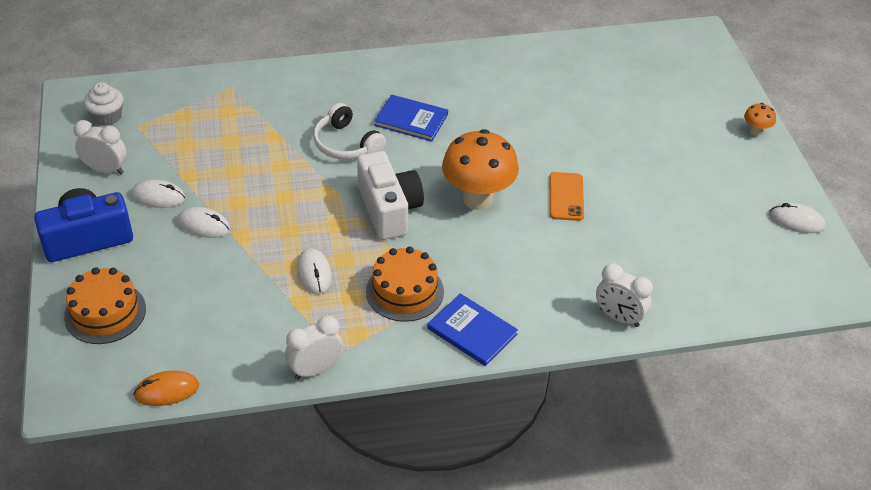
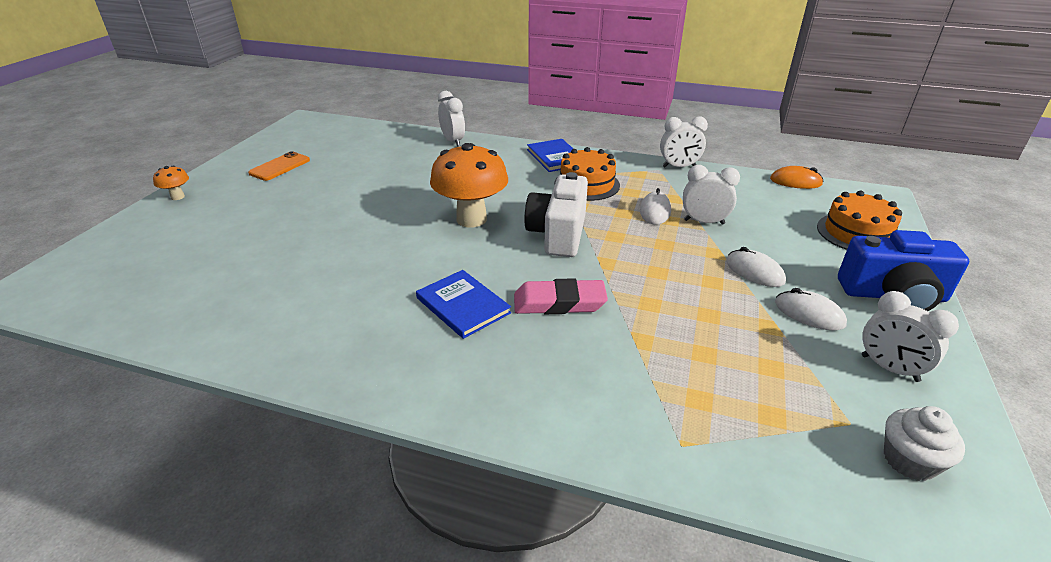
camera: 150 degrees left, 10 degrees down
white headphones [313,103,386,160] -> pink eraser [514,278,608,314]
orange phone [550,172,584,221] -> orange phone moved to [248,151,310,181]
white mouse [769,203,825,233] -> none
none -> white clock [683,165,740,225]

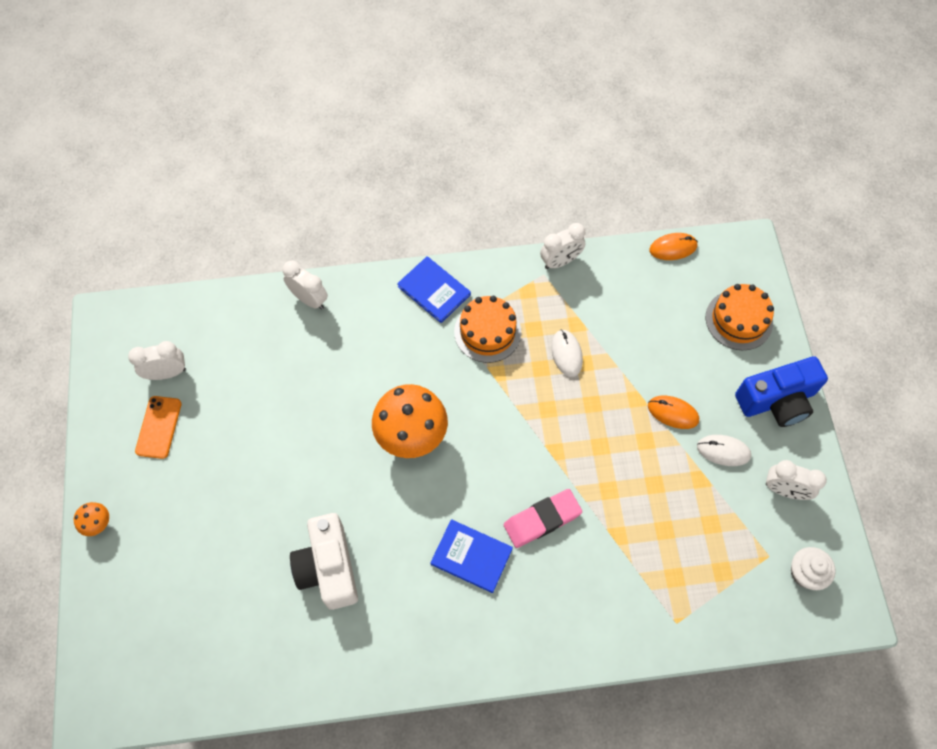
camera: 25 degrees left, 30 degrees up
white camera [525,172,588,257] -> white camera moved to [290,513,358,610]
white clock [683,165,740,225] -> white clock moved to [128,341,186,380]
white mouse [726,247,786,287] -> orange mouse [648,396,699,429]

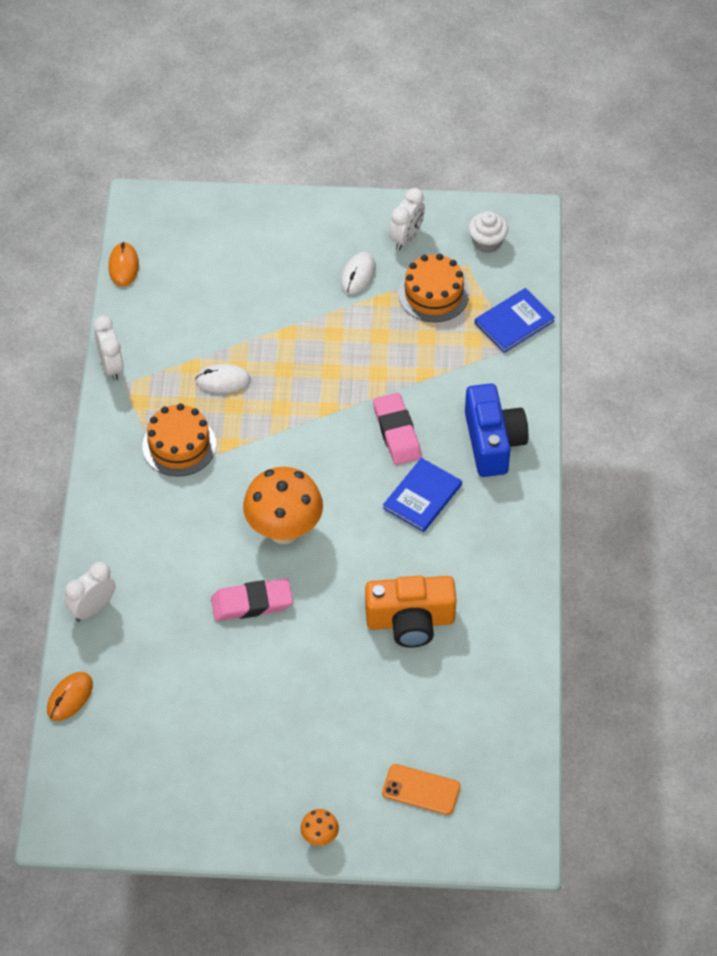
camera: 80 degrees left, 10 degrees down
white clock [128,341,186,380] -> none
orange phone [135,396,182,459] -> orange phone moved to [382,764,461,815]
white camera [290,513,358,610] -> orange camera [365,576,457,648]
blue book [397,256,471,323] -> blue book moved to [475,288,555,353]
orange mouse [648,396,699,429] -> orange mouse moved to [47,672,93,721]
orange cake [706,284,774,350] -> orange cake moved to [398,254,469,322]
blue camera [735,356,828,427] -> blue camera moved to [465,383,528,477]
none -> pink eraser [211,578,293,621]

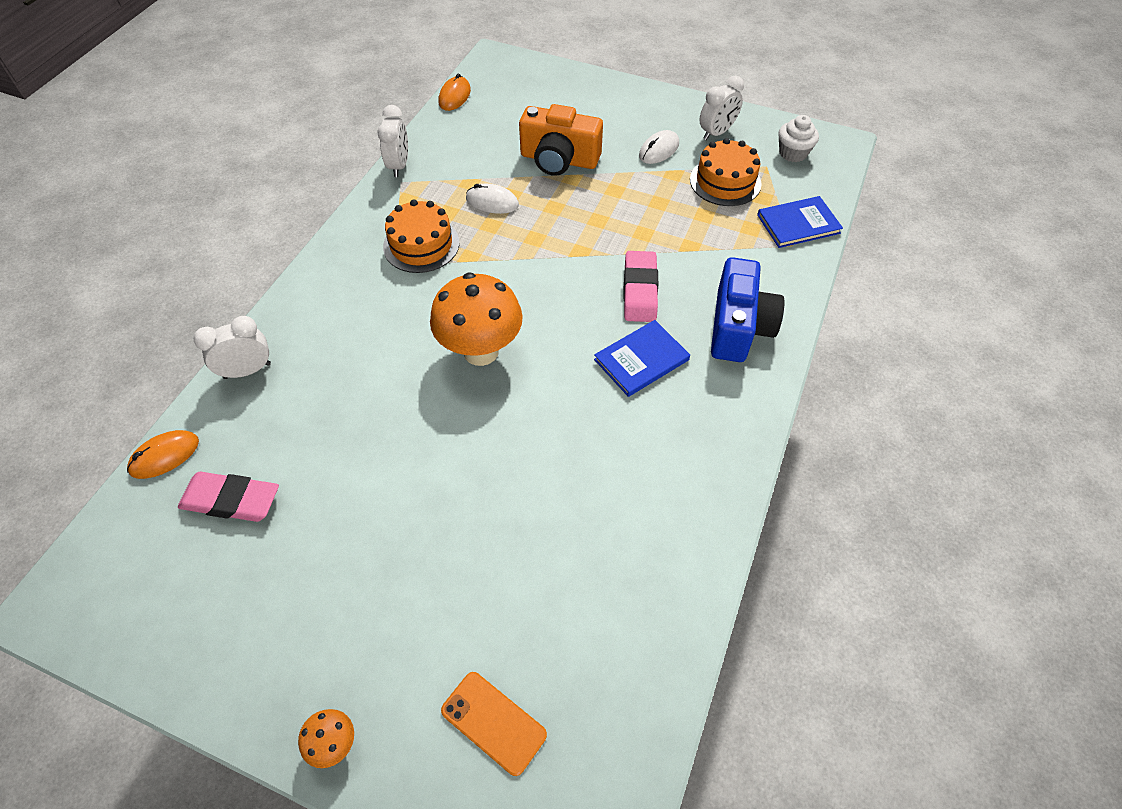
camera: 20 degrees right, 0 degrees up
pink eraser [211,578,293,621] -> pink eraser moved to [178,472,279,522]
orange camera [365,576,457,648] -> orange camera moved to [519,104,603,176]

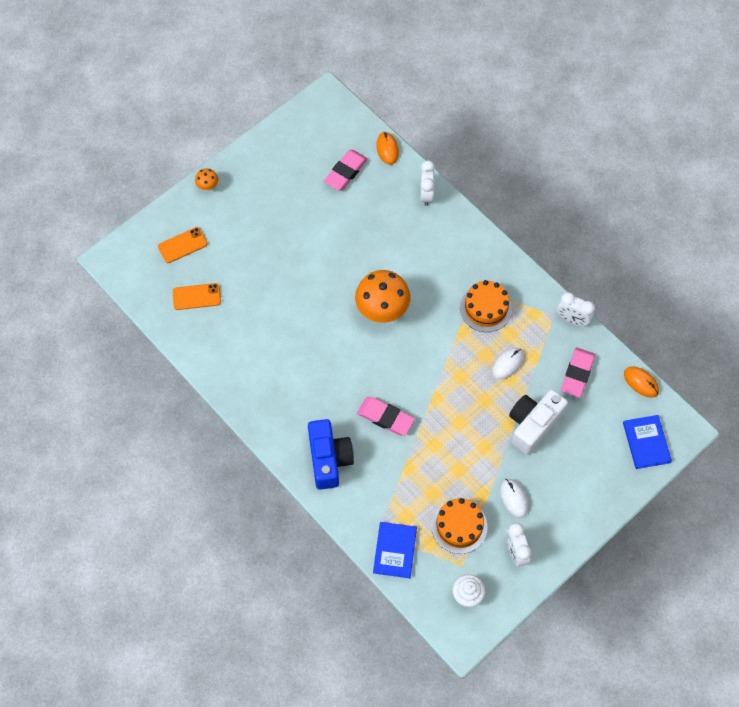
camera: 115 degrees right, 10 degrees up
orange camera [519,104,603,176] -> white camera [509,389,568,455]
blue book [594,320,690,397] -> blue book moved to [623,415,672,469]
blue camera [711,257,785,362] -> blue camera turned 135 degrees counterclockwise [308,419,354,490]
none -> orange phone [173,283,221,310]
none -> pink eraser [561,348,595,398]

